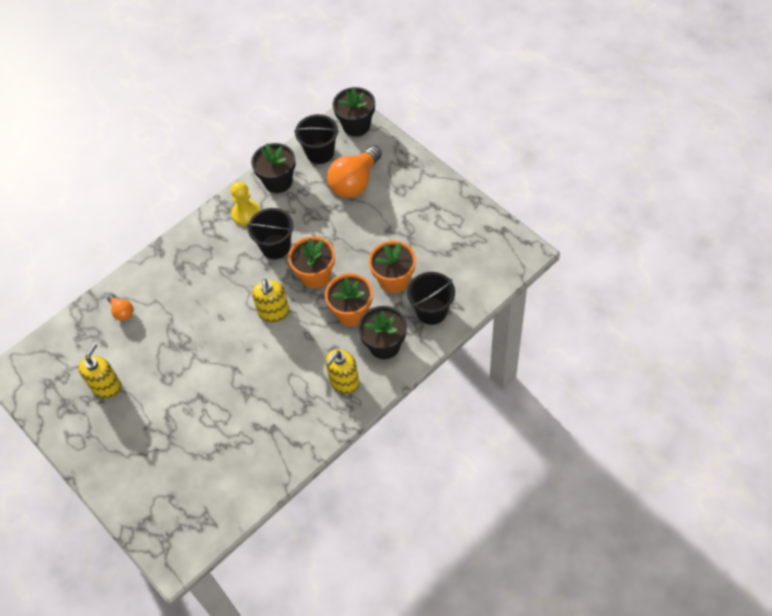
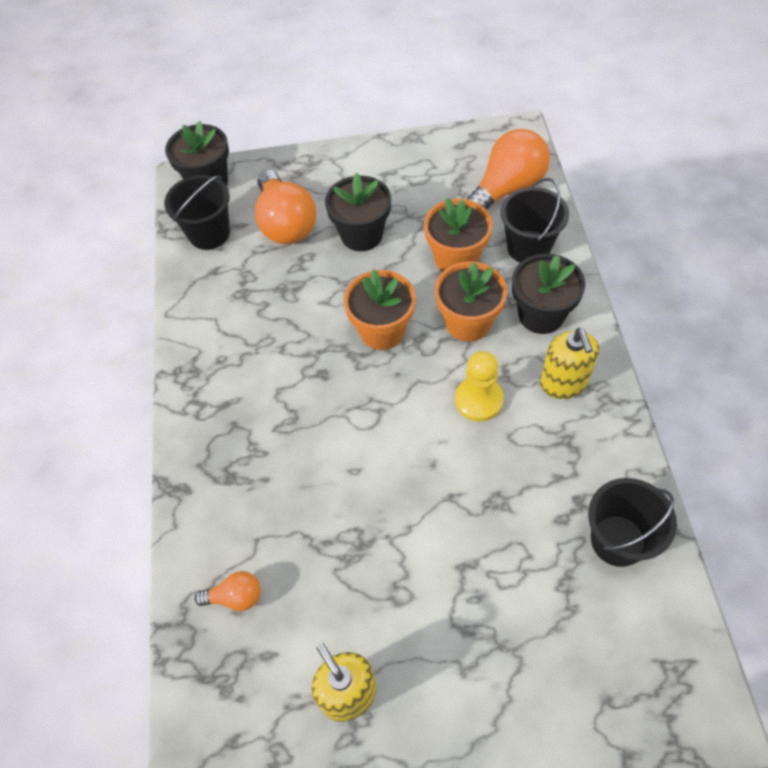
camera: 55 degrees left, 0 degrees up
yellow pawn [231,182,260,226] -> yellow pawn moved to [455,351,504,422]
black bucket [247,208,294,259] -> black bucket moved to [588,478,677,567]
black flower pot [251,143,296,193] -> black flower pot moved to [325,173,391,251]
yellow soap dispenser [252,279,290,322] -> none
none -> orange light bulb [467,129,550,209]

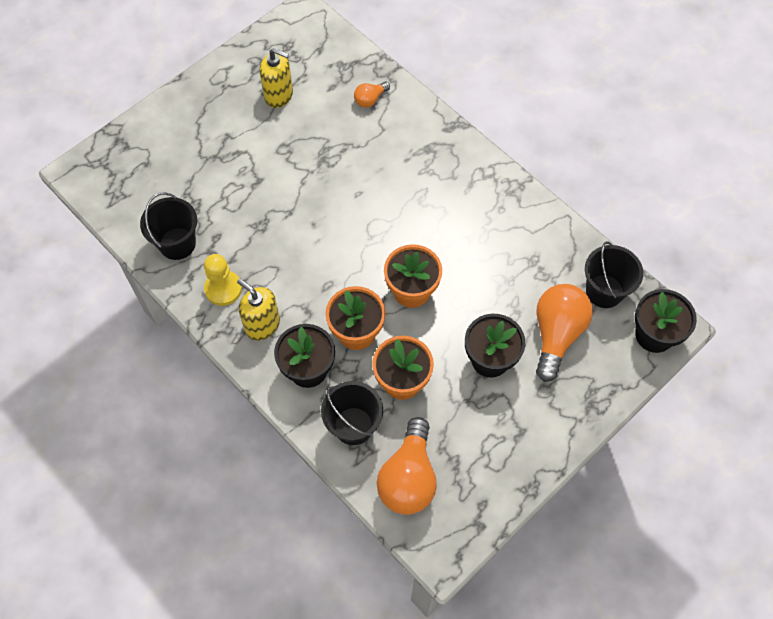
camera: 140 degrees right, 5 degrees up
orange light bulb [255,170,316,244] -> orange light bulb turned 75 degrees clockwise [536,284,593,382]
yellow pawn [455,351,504,422] -> yellow pawn moved to [204,254,242,306]

